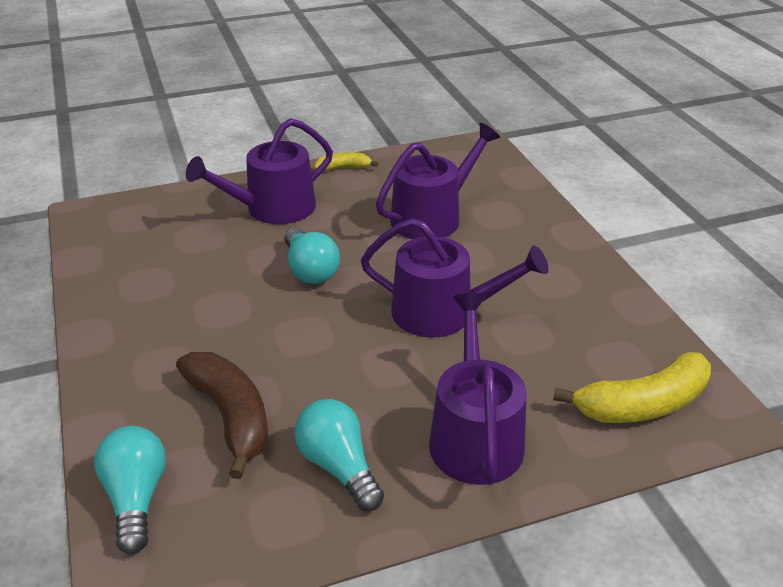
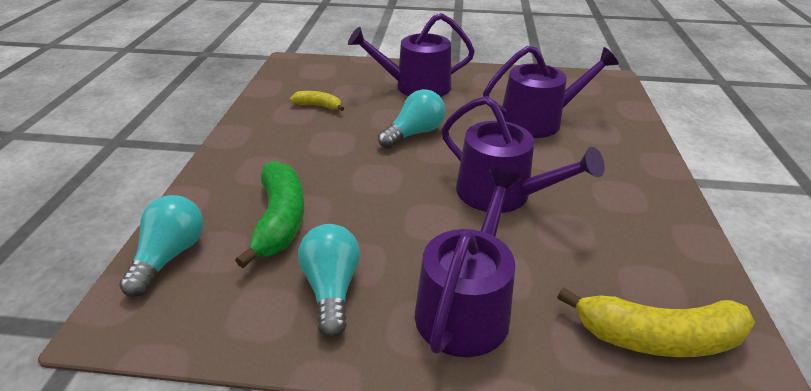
camera: 25 degrees right, 0 degrees up
brown banana [176,352,268,479] -> green banana [235,161,304,268]
turquoise light bulb [285,228,340,284] -> turquoise light bulb turned 135 degrees counterclockwise [378,89,445,149]
yellow banana [314,152,379,172] -> yellow banana moved to [290,91,344,111]

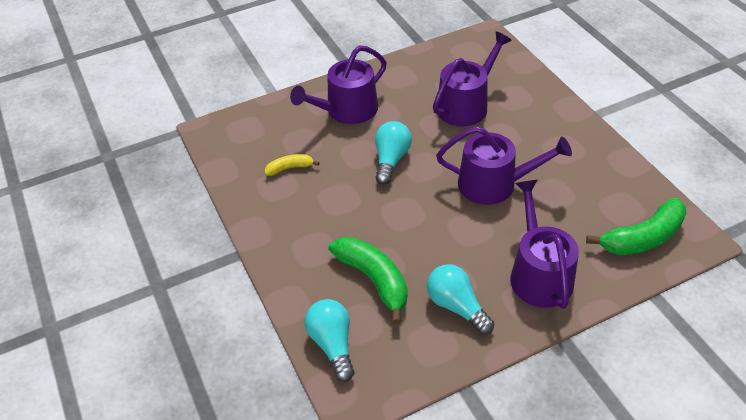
camera: 30 degrees left, 10 degrees up
yellow banana [557,287,755,357] -> green banana [586,198,686,255]

